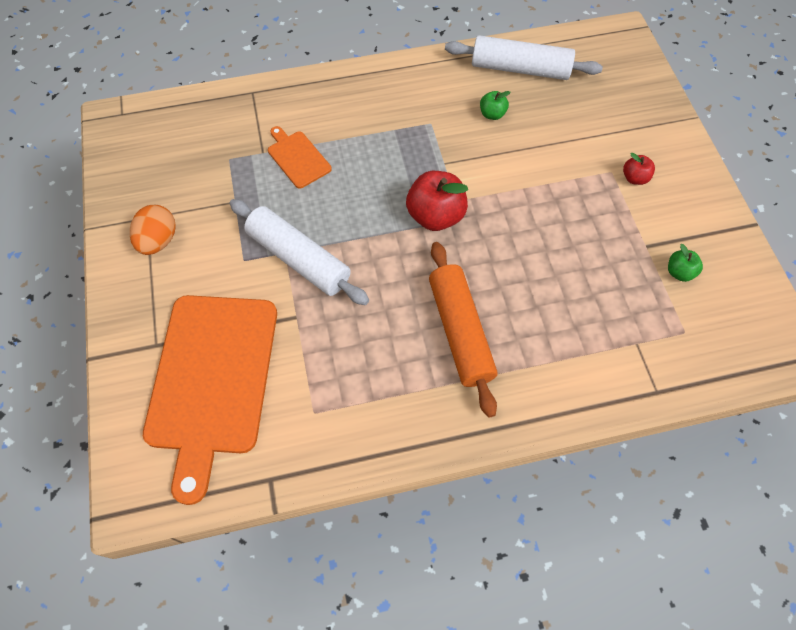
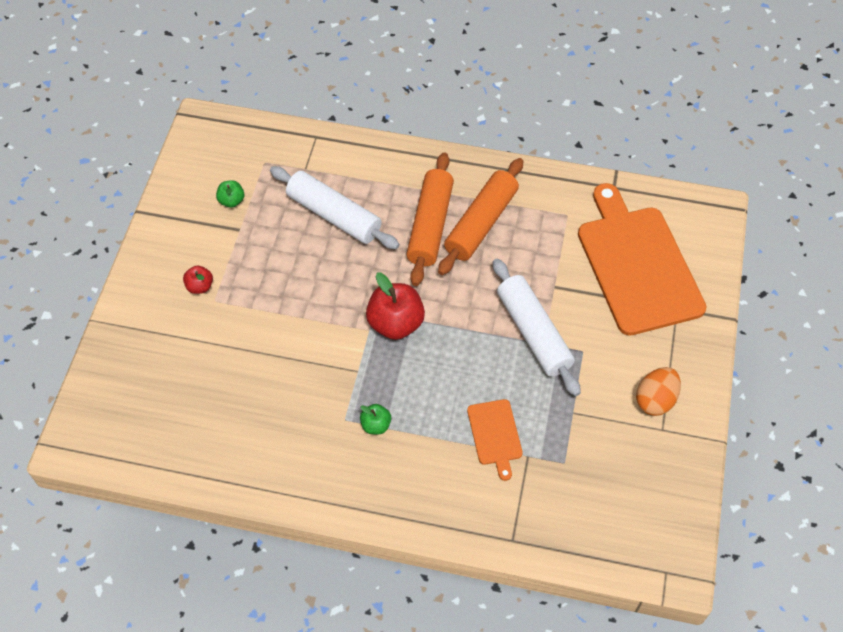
camera: 155 degrees left, 5 degrees down
orange cutting board [143,295,277,505] -> orange cutting board turned 45 degrees counterclockwise [578,183,706,335]
white rolling pin [445,35,603,80] -> white rolling pin moved to [270,166,399,249]
green apple [480,91,510,120] -> green apple moved to [360,404,391,434]
none -> orange rolling pin [438,158,523,275]

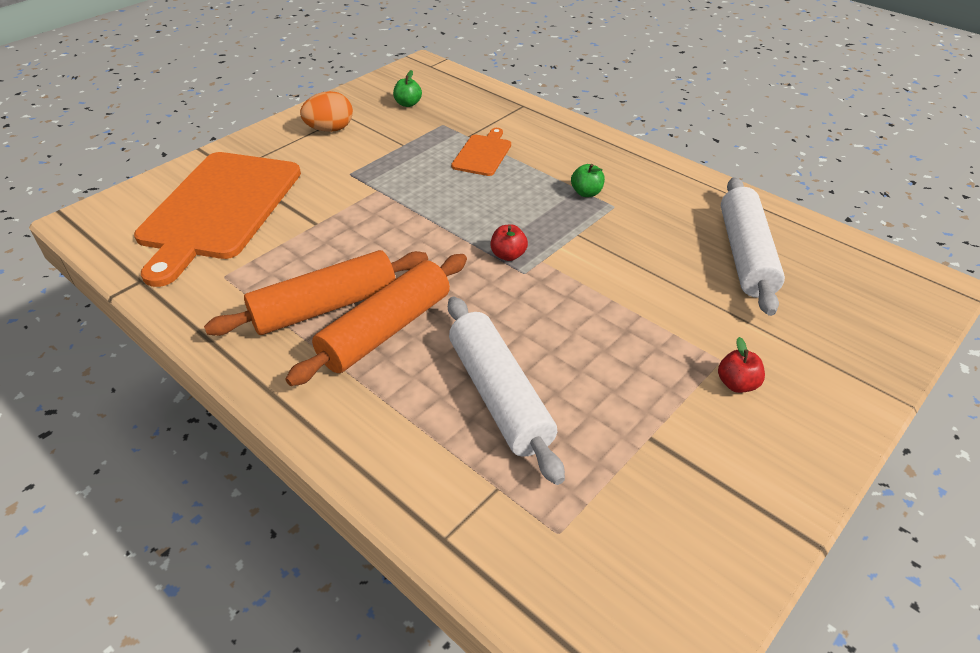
camera: 150 degrees left, 15 degrees down
green apple [216,180,244,208] -> green apple moved to [393,70,422,107]
red apple [366,272,425,340] -> red apple [491,224,528,261], size x0.52
white rolling pin [493,259,581,396] -> white rolling pin moved to [721,177,785,316]

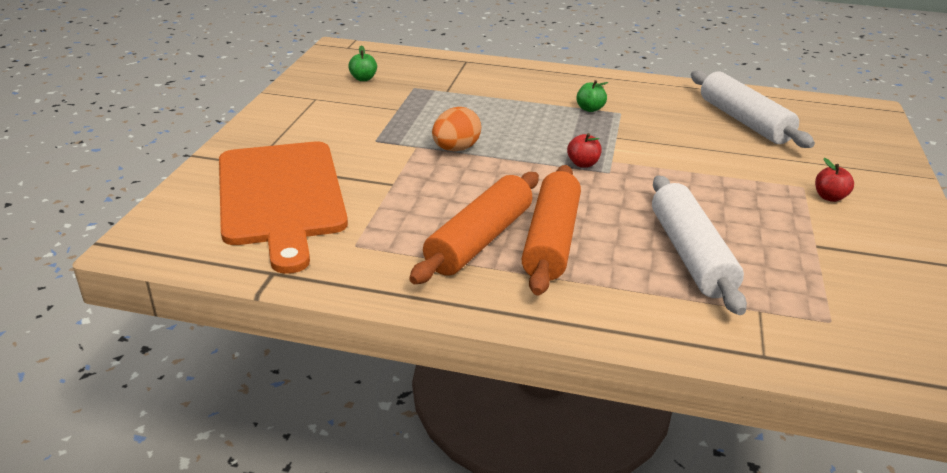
camera: 30 degrees left, 10 degrees down
orange egg [300,91,353,132] -> orange egg moved to [432,107,481,151]
white rolling pin [448,297,565,485] -> white rolling pin turned 45 degrees clockwise [652,175,747,315]
orange cutting board [451,128,511,176] -> none

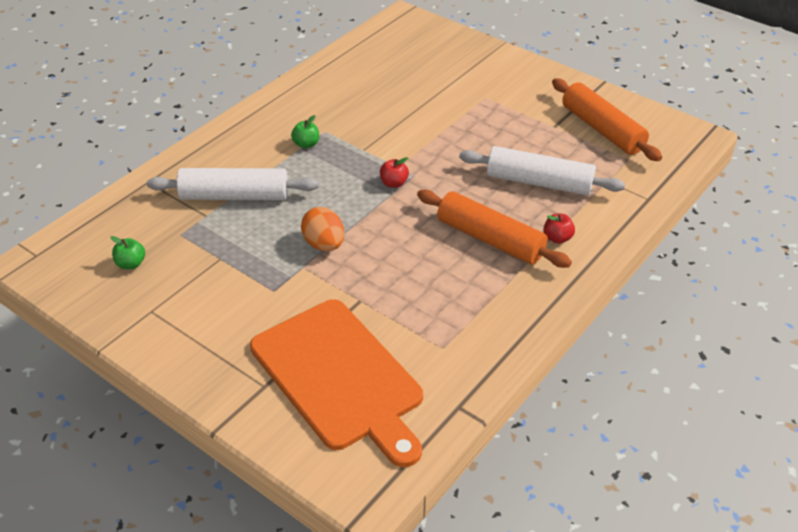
camera: 65 degrees left, 10 degrees up
orange cutting board [219,141,348,274] -> orange cutting board turned 45 degrees clockwise [250,299,423,467]
orange rolling pin [409,172,539,284] -> orange rolling pin moved to [552,78,662,161]
white rolling pin [691,70,815,148] -> white rolling pin moved to [147,168,319,200]
red apple [815,158,854,202] -> red apple moved to [544,214,575,244]

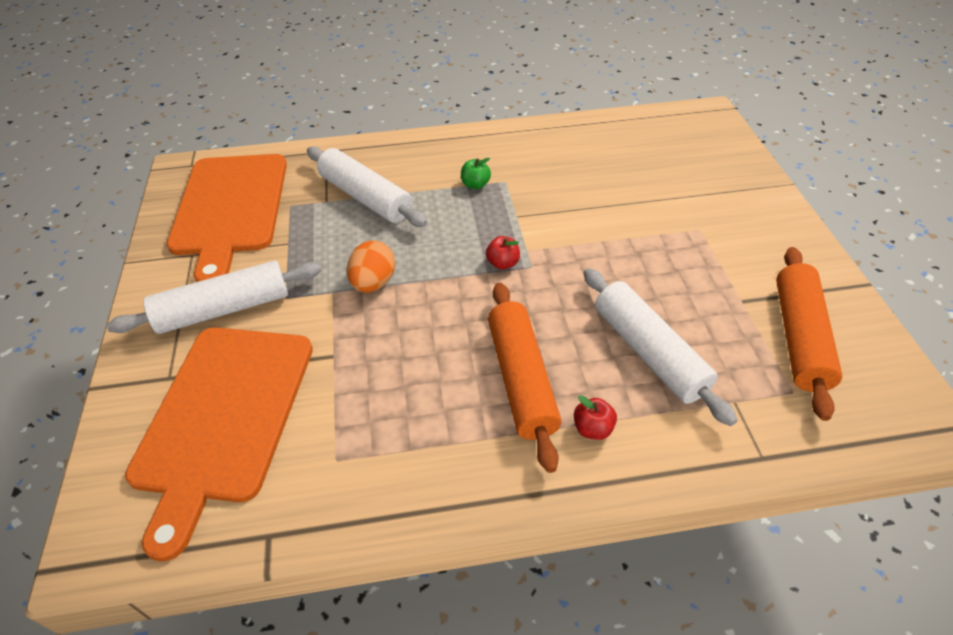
camera: 45 degrees right, 5 degrees up
green apple [110,236,145,269] -> orange cutting board [167,154,287,282]
none -> white rolling pin [106,260,322,334]

